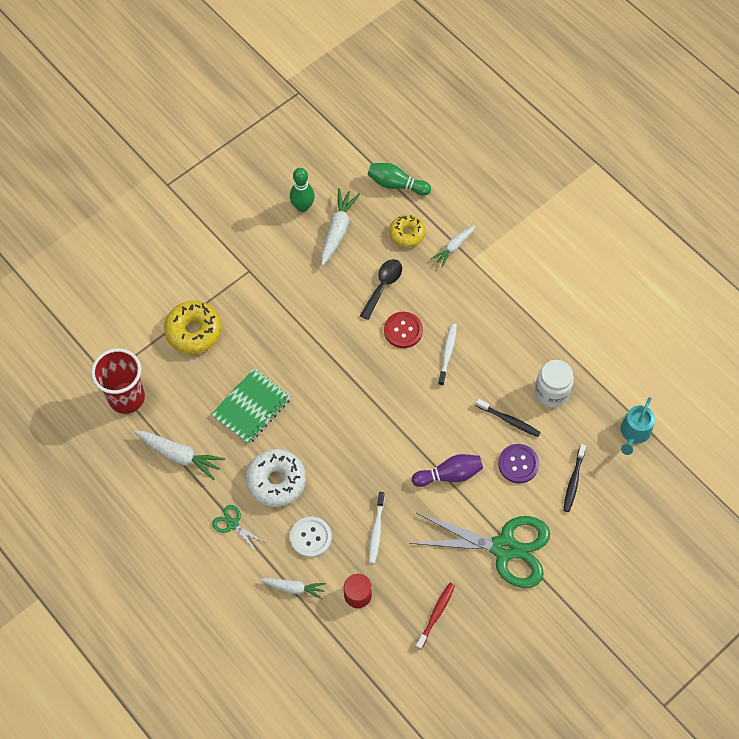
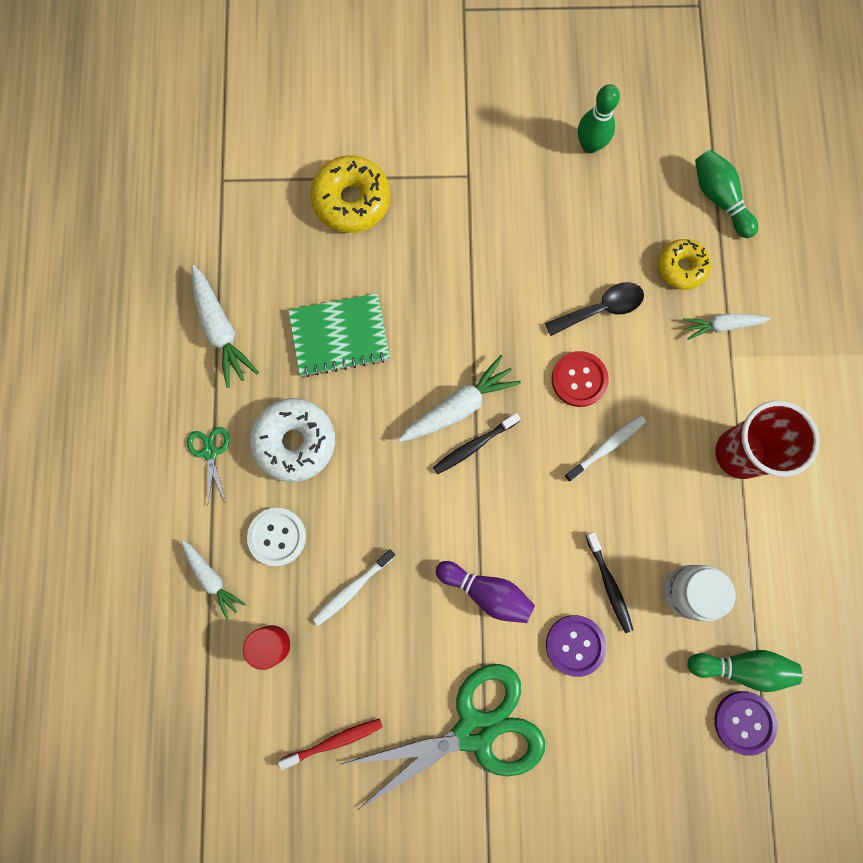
camera: 40 degrees right, 15 degrees up
red cup [91,348,145,414] -> red cup moved to [715,401,820,479]
white carrot [321,188,360,265] -> white carrot moved to [398,355,521,442]
green scissors [410,513,550,588] -> green scissors turned 75 degrees counterclockwise [340,664,545,810]
black toothbrush [563,444,586,512] -> black toothbrush moved to [433,413,521,474]
turquoise watering can [621,397,655,455] -> purple button [714,691,778,756]
none -> green bowling pin [687,650,802,692]

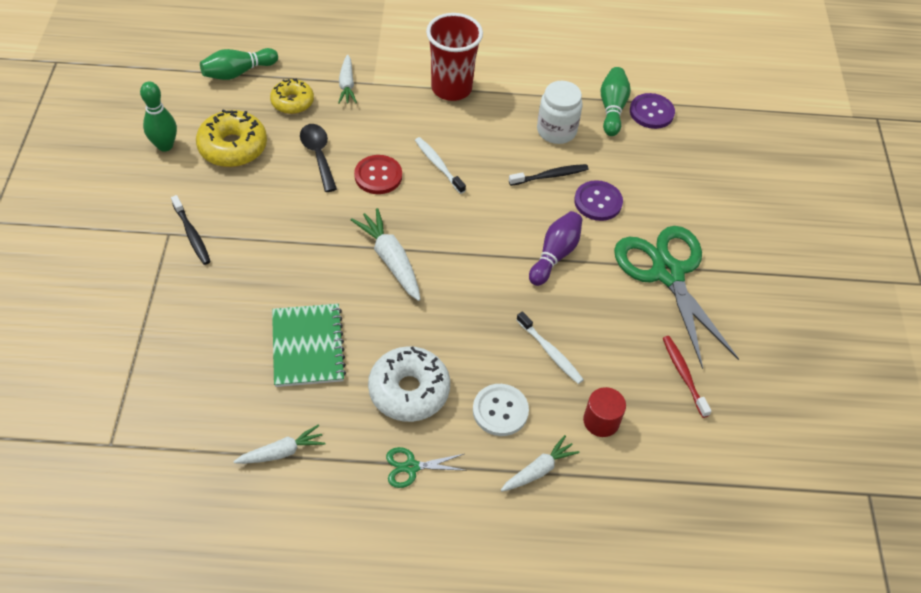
camera: 90 degrees left, 25 degrees down
white carrot [191,265,259,388] -> white carrot [234,424,326,464], size x0.66
yellow donut [310,155,390,233] -> yellow donut moved to [196,109,267,167]
black toothbrush [433,413,521,474] -> black toothbrush moved to [171,195,211,265]

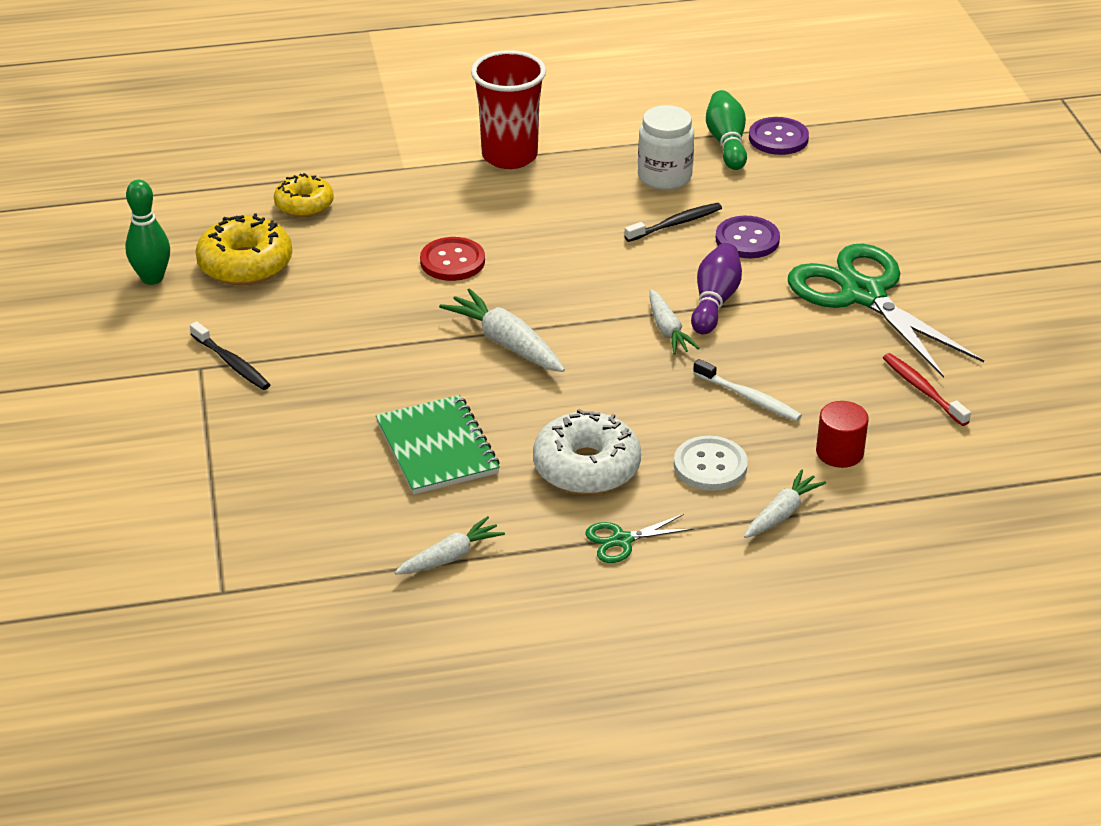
camera: 10 degrees left, 15 degrees down
green bowling pin [200,48,278,80] -> none
black spoon [300,124,337,192] -> none
white carrot [338,54,357,104] -> white carrot moved to [650,289,700,354]
white toothbrush [415,137,466,194] -> none

